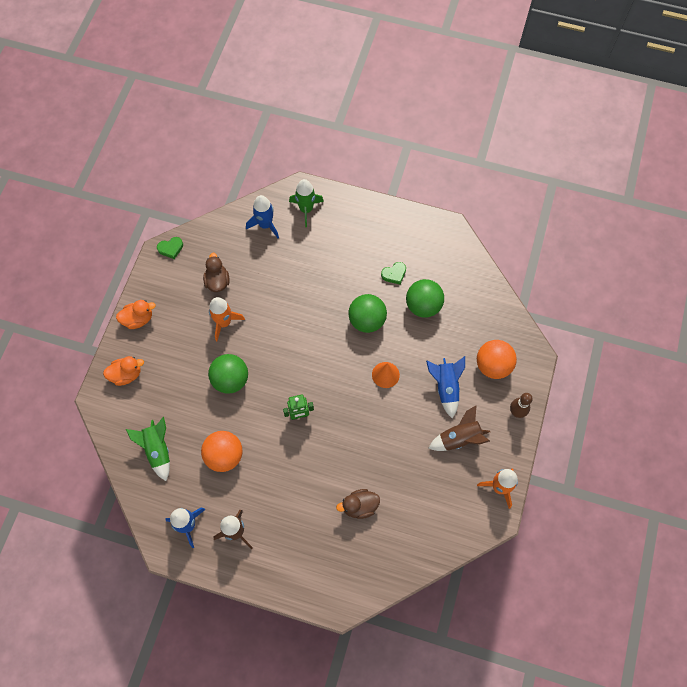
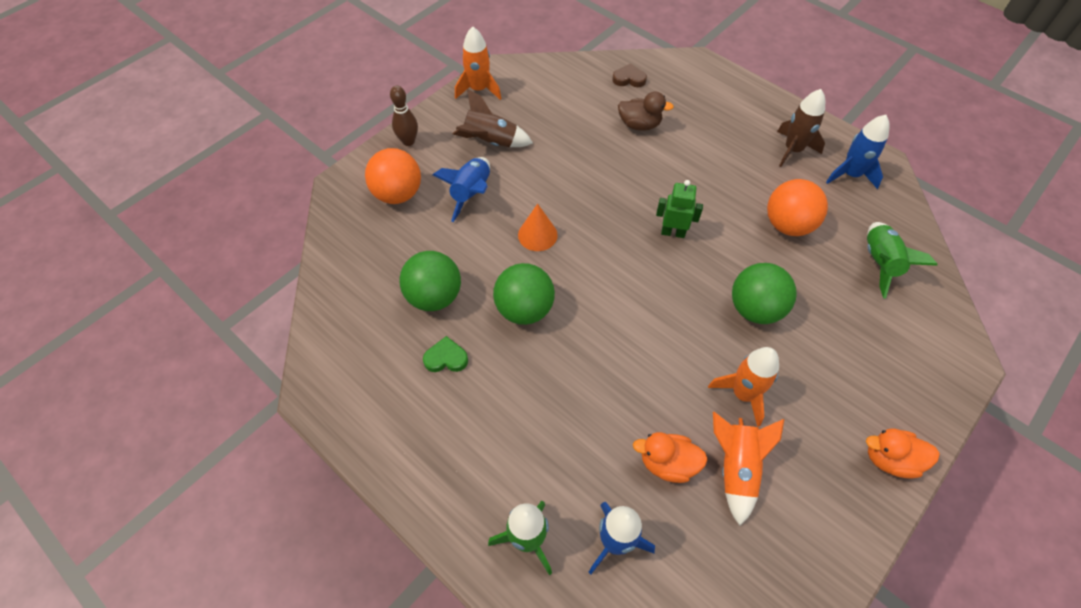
camera: 155 degrees left, 10 degrees down
orange duck [103,356,144,386] -> orange duck moved to [633,432,708,483]
green heart [157,237,183,259] -> none
brown duck [203,253,229,292] -> orange rocket [713,412,784,526]
none -> brown heart [612,63,647,87]

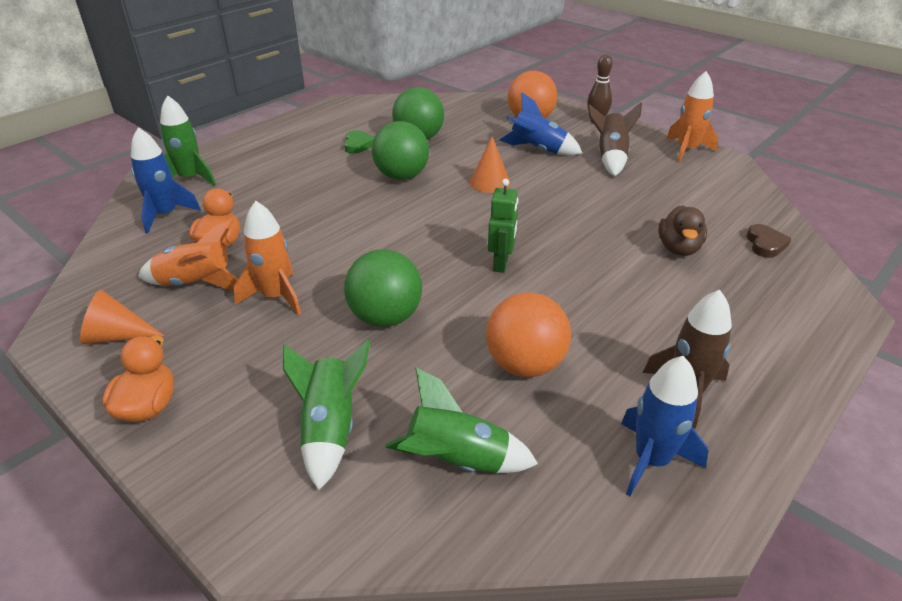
camera: 90 degrees right, 20 degrees down
none -> orange cone [80,290,164,344]
none -> green rocket [283,339,370,490]

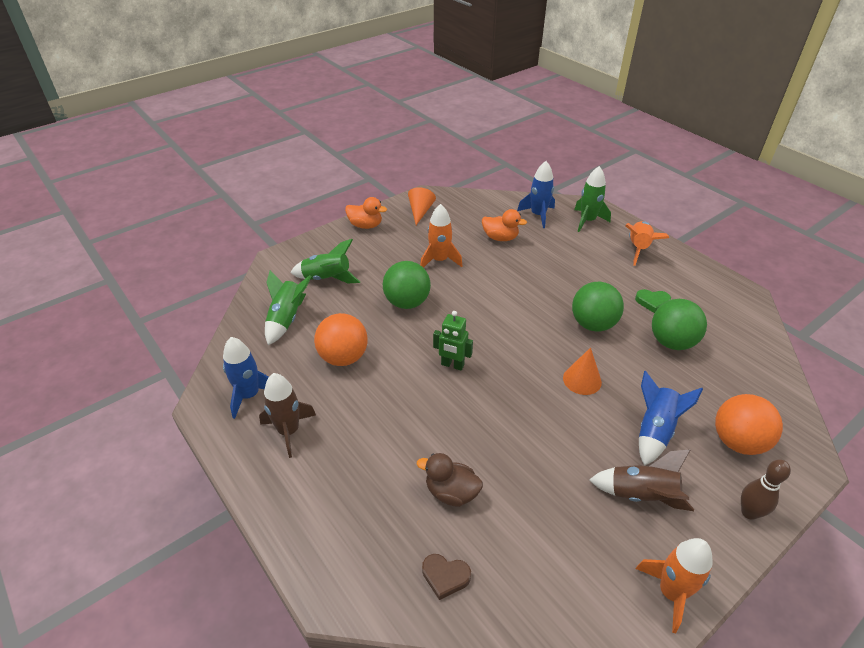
camera: 100 degrees right, 5 degrees up
orange rocket [138,219,238,290] -> orange rocket moved to [625,221,669,266]

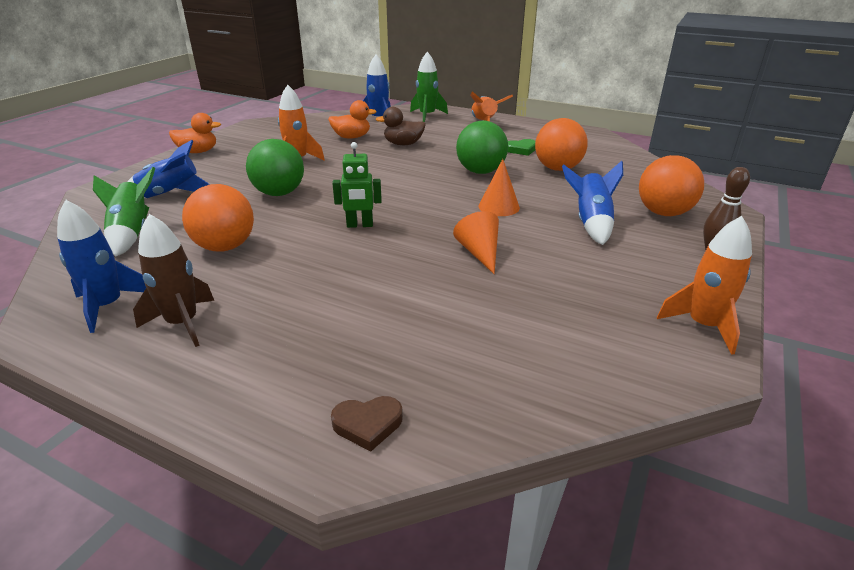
camera: 25 degrees left, 10 degrees down
green rocket [290,239,360,283] -> blue rocket [127,140,209,198]
orange cone [408,187,436,225] -> orange cone moved to [453,211,499,274]
brown duck [417,453,483,507] -> brown duck moved to [376,107,426,145]
brown heart [422,554,471,600] -> brown heart moved to [331,396,403,452]
brown rocket [589,450,694,511] -> none
green ball [652,299,707,350] -> orange ball [535,118,588,171]

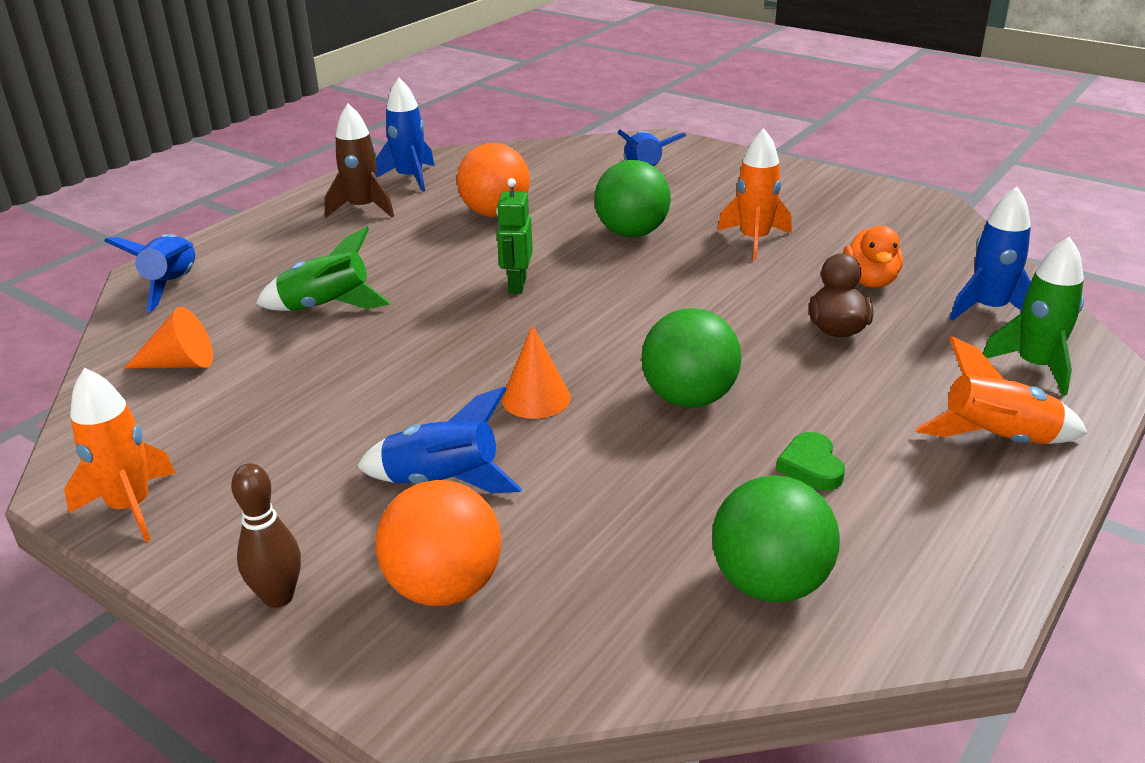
camera: 100 degrees right, 0 degrees up
green rocket [93,167,155,256] -> green rocket moved to [256,227,390,311]
orange duck [169,113,221,153] -> none
brown heart [331,396,403,452] -> blue rocket [104,234,195,312]
orange cone [453,211,499,274] -> orange cone moved to [124,307,213,369]
orange ball [535,118,588,171] -> none
none -> green ball [712,475,840,602]

